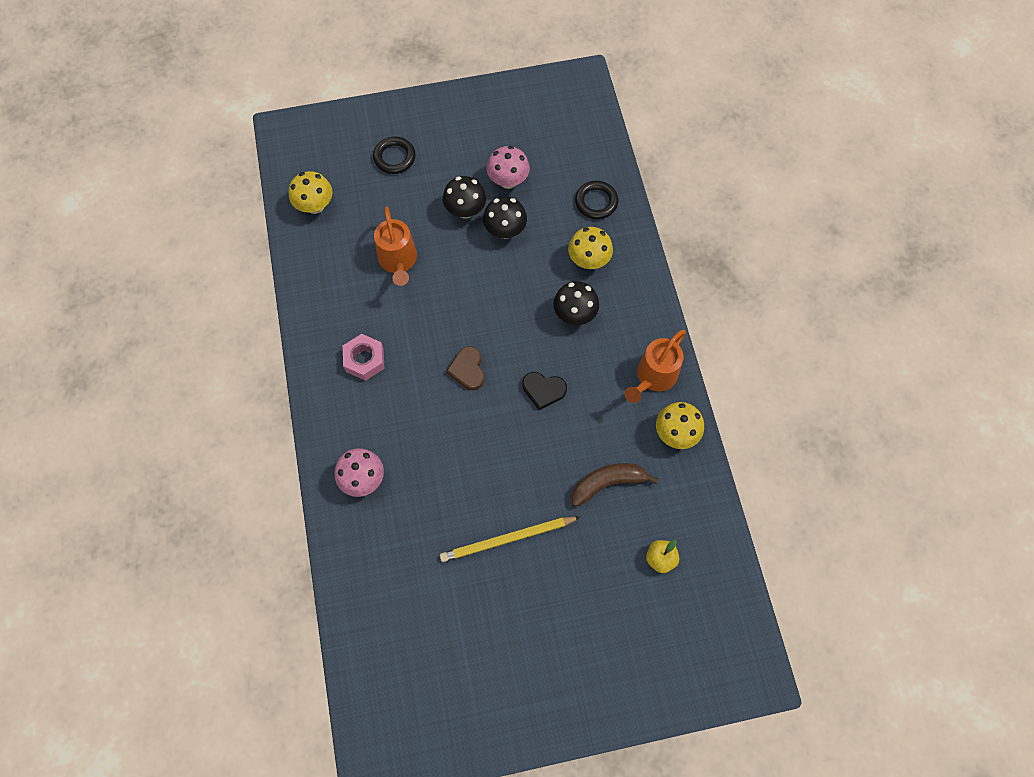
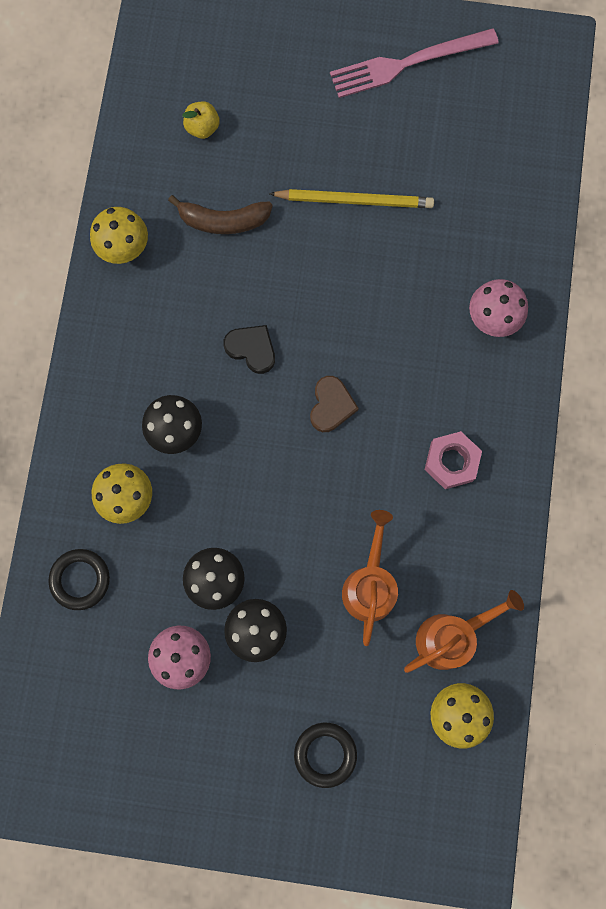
camera: 160 degrees left, 10 degrees up
orange watering can [625,330,686,403] -> orange watering can moved to [404,590,524,673]
none -> pink fork [330,28,499,98]

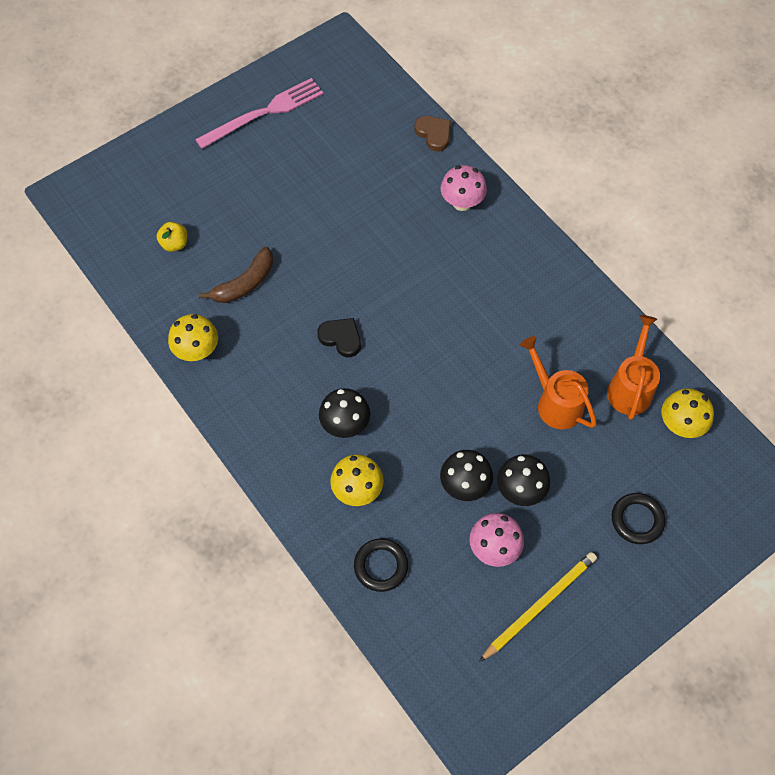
camera: 45 degrees left, 15 degrees down
black heart [223,325,275,374] -> black heart turned 45 degrees clockwise [317,318,361,357]
yellow pencil [269,189,434,208] -> yellow pencil moved to [479,552,597,662]
brown heart [310,376,359,432] -> brown heart moved to [415,116,451,152]
pink fork [330,28,499,98] -> pink fork turned 150 degrees counterclockwise [195,78,323,149]
pink nut [424,431,482,489] -> none

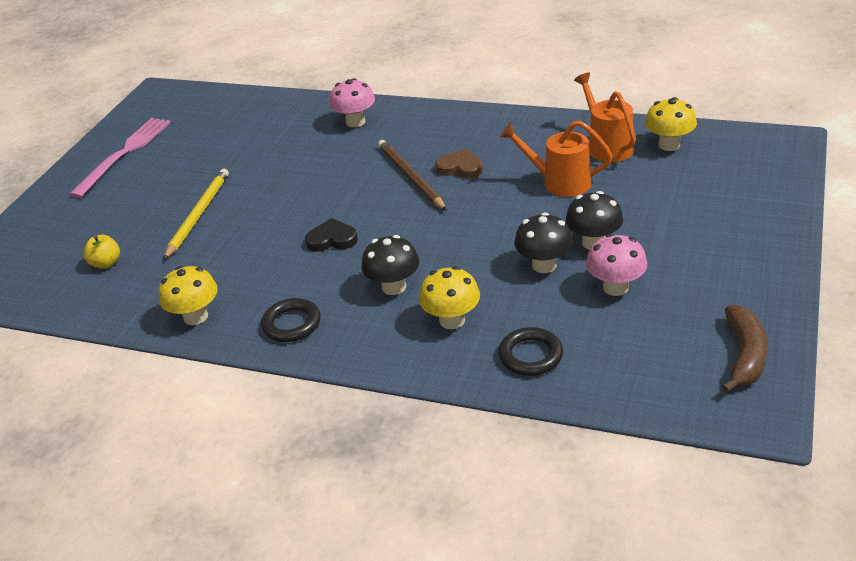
camera: 30 degrees left, 25 degrees down
brown banana [199,247,273,303] -> brown banana moved to [722,305,768,393]
brown heart [415,116,451,152] -> brown heart moved to [435,149,483,178]
yellow pencil [479,552,597,662] -> yellow pencil moved to [164,169,229,260]
black ring [612,493,665,544] -> black ring moved to [261,298,321,342]
none -> brown pencil [378,140,447,211]

